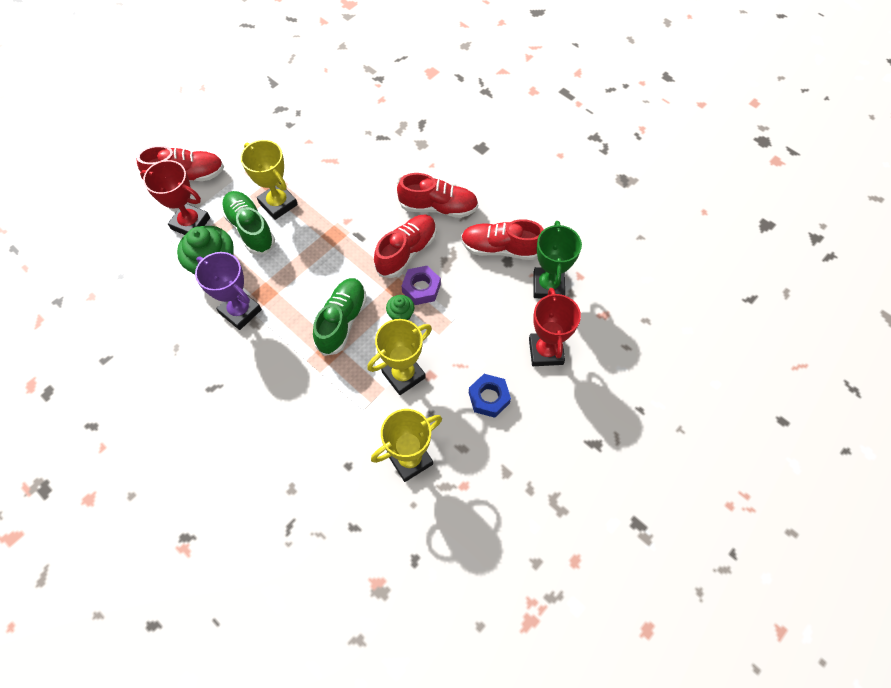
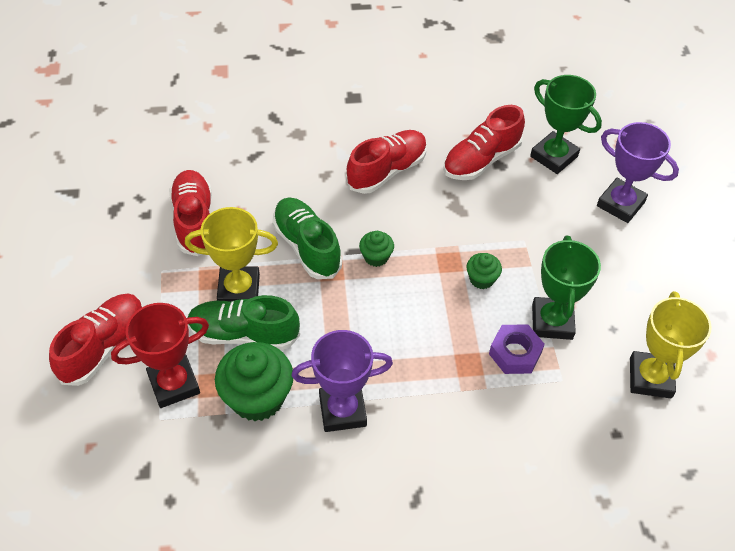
camera: 50 degrees left, 10 degrees down
green shoe [313,278,367,356] -> green shoe moved to [272,198,342,279]
yellow trophy [367,319,432,395] -> green trophy [532,235,601,340]
red shoe [374,215,436,278] -> red shoe moved to [169,170,212,256]
purple nut [402,266,441,305] -> purple nut moved to [489,324,544,374]
blue nut [469,374,511,418] -> none
red trophy [529,288,581,366] -> purple trophy [597,122,679,223]
none -> green cupcake [359,231,394,267]

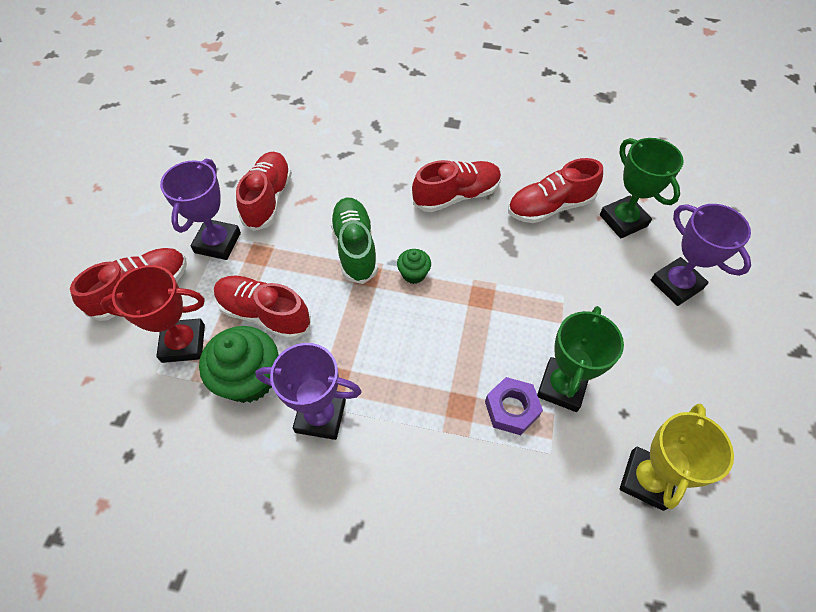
camera: 20 degrees right, 5 degrees up
yellow trophy [185,207,278,302] -> none
green shoe [187,295,300,350] -> red shoe [214,276,311,340]
green cupcake [466,253,502,289] -> none
none -> purple trophy [160,159,241,260]

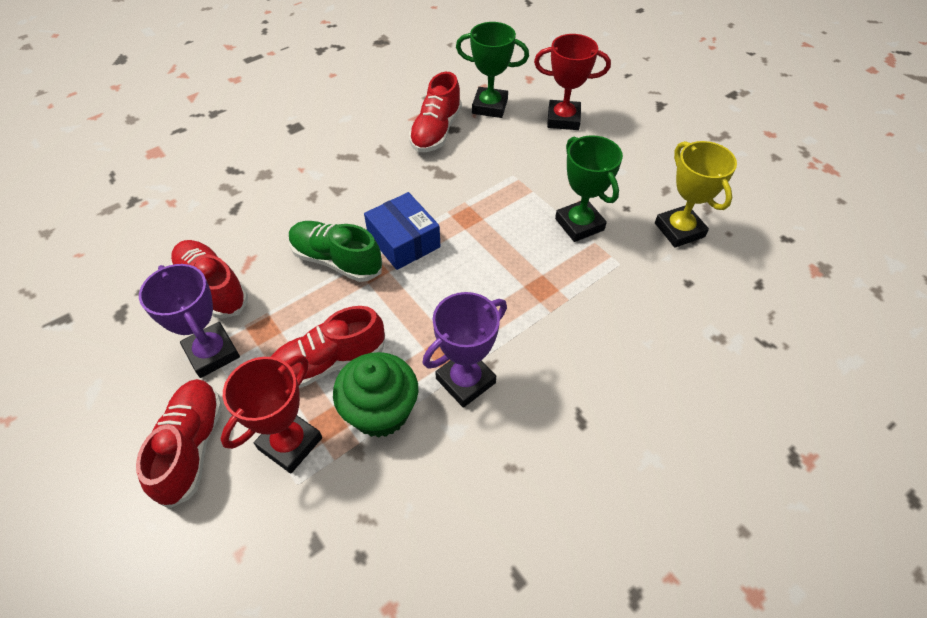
camera: 50 degrees left, 5 degrees down
green cupcake [397,249,431,284] -> blue box [364,192,440,270]
red shoe [412,160,501,212] -> none
purple nut [485,377,543,435] -> none
purple trophy [651,204,751,306] -> red trophy [534,34,611,130]

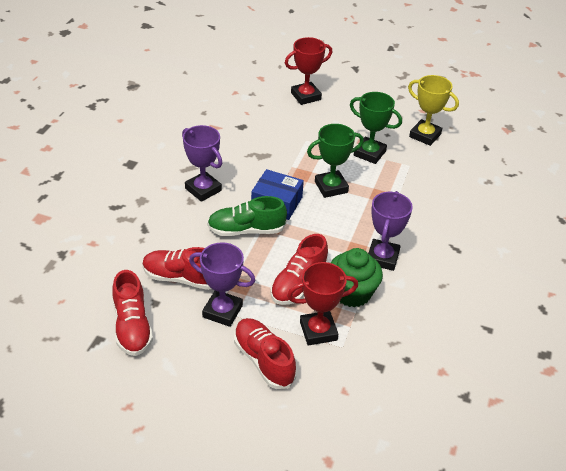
camera: 35 degrees left, 10 degrees down
red trophy [221,355,322,473] -> red trophy turned 75 degrees clockwise [287,262,358,345]
red shoe [409,72,462,152] -> red shoe moved to [112,270,153,356]
green trophy [456,22,529,118] -> green trophy moved to [307,124,364,198]
none -> purple trophy [182,125,222,202]

